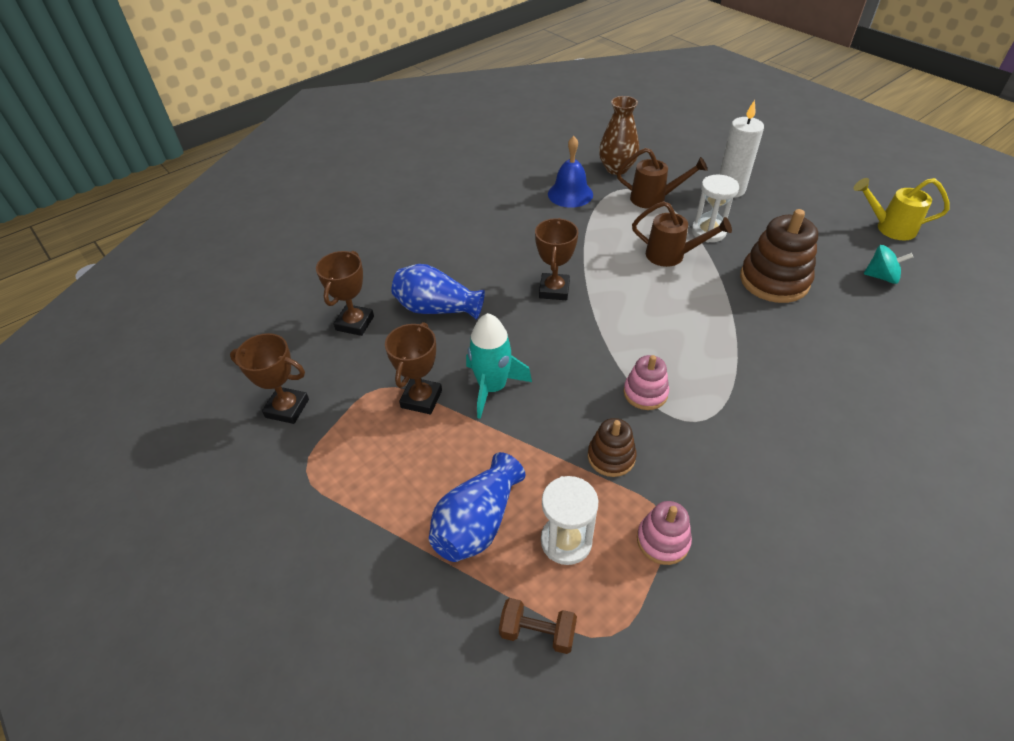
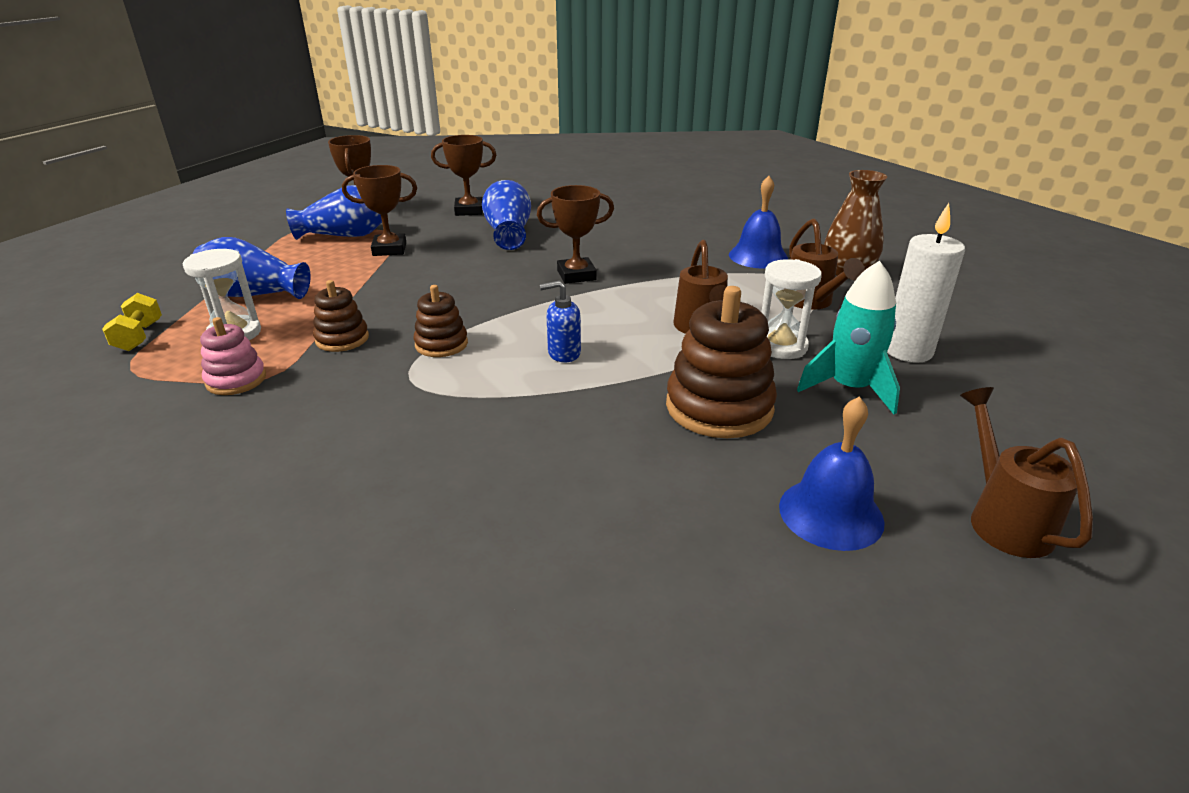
camera: 65 degrees right, 15 degrees down
turquoise rocket [466,313,532,419] -> turquoise rocket moved to [797,261,900,414]
brown dumbbell [499,598,577,654] -> yellow dumbbell [102,293,162,351]
pink stacking toy [624,355,669,410] -> brown stacking toy [414,285,468,357]
yellow watering can [853,178,950,241] -> brown watering can [960,387,1093,558]
turquoise spinning top [864,245,913,284] -> blue bell [779,396,885,551]
none -> blue vase [286,185,382,240]
none -> blue soap dispenser [540,281,581,362]

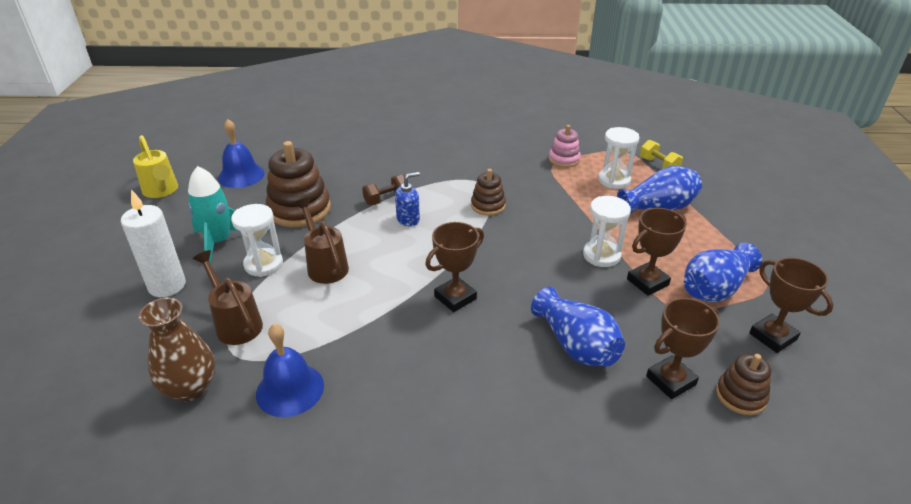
camera: 155 degrees right, 5 degrees up
brown stacking toy [313,280,369,352] -> brown stacking toy moved to [716,354,771,415]
brown watering can [960,387,1093,558] -> yellow watering can [133,135,178,198]
none -> brown dumbbell [362,175,405,205]
none -> white hourglass [583,196,631,267]

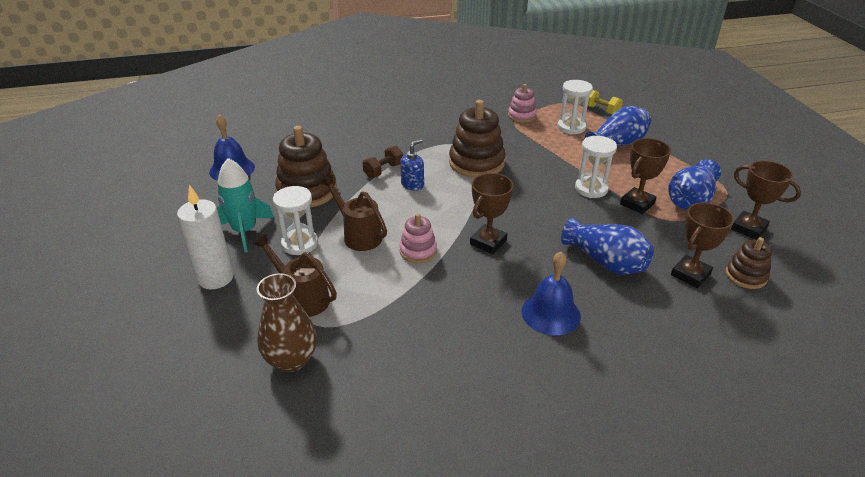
camera: 15 degrees left, 0 degrees up
yellow watering can [133,135,178,198] -> none
blue bell [256,324,324,417] -> blue bell moved to [522,251,581,335]
brown stacking toy [471,169,506,216] -> brown stacking toy [449,100,505,178], size x1.78
none -> pink stacking toy [399,213,437,263]

